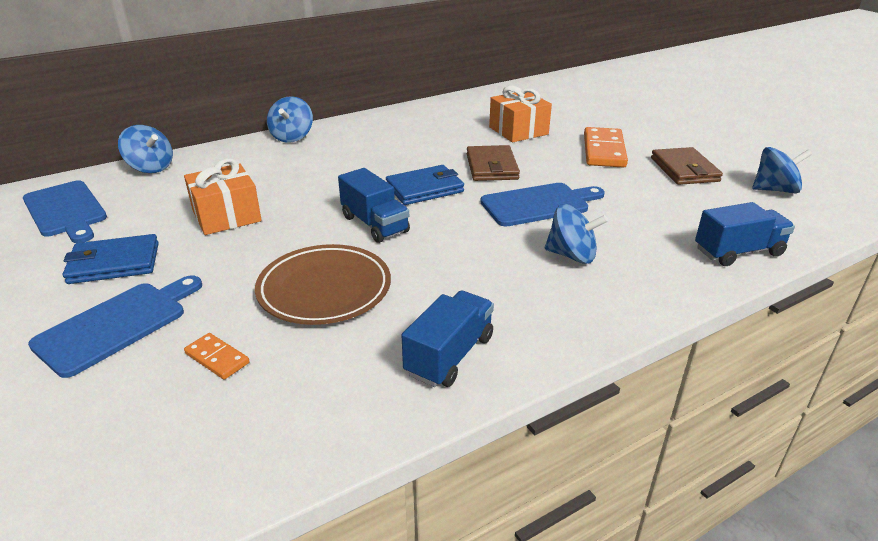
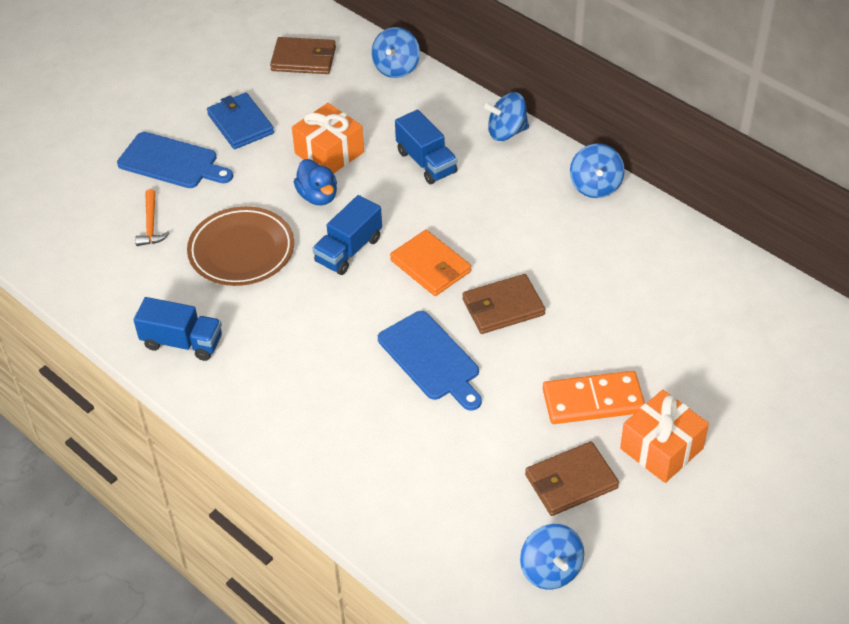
camera: 75 degrees right, 15 degrees up
blue cutting board [23,180,107,243] -> brown wallet [270,37,336,74]
orange domino [184,333,249,380] -> orange hammer [135,189,170,246]
blue wallet [386,165,464,205] -> orange wallet [390,230,471,296]
orange gift [489,86,552,142] -> orange gift moved to [620,390,709,483]
blue spinning top [545,204,608,264] -> blue spinning top moved to [570,144,625,198]
blue truck [695,202,795,266] -> blue truck moved to [395,110,457,184]
none -> blue duck [294,159,337,206]

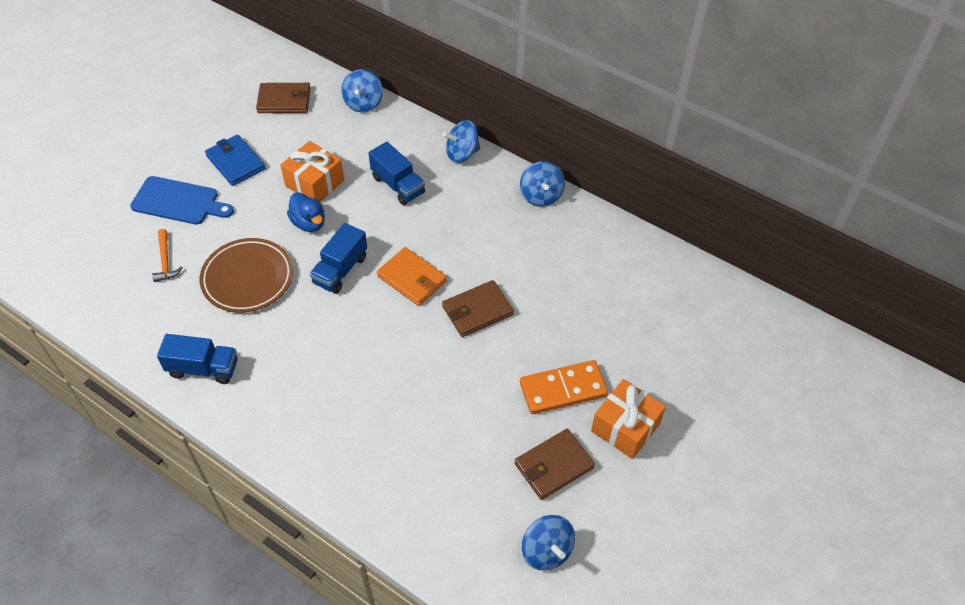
camera: 10 degrees left, 5 degrees up
blue cutting board [378,311,482,411] -> none

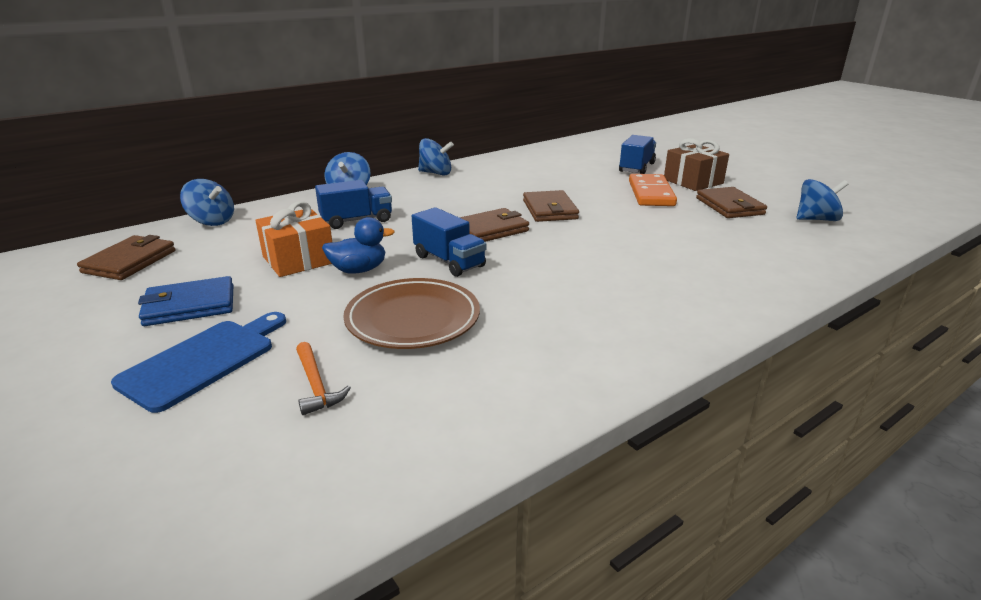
camera: 70 degrees left, 25 degrees down
orange hammer [152,229,182,282] -> orange hammer turned 60 degrees clockwise [296,342,351,415]
blue truck [157,334,238,384] -> blue truck moved to [619,135,656,174]
orange wallet [377,247,447,306] -> brown wallet [460,208,529,242]
orange gift [591,379,666,459] -> brown gift [664,138,729,191]

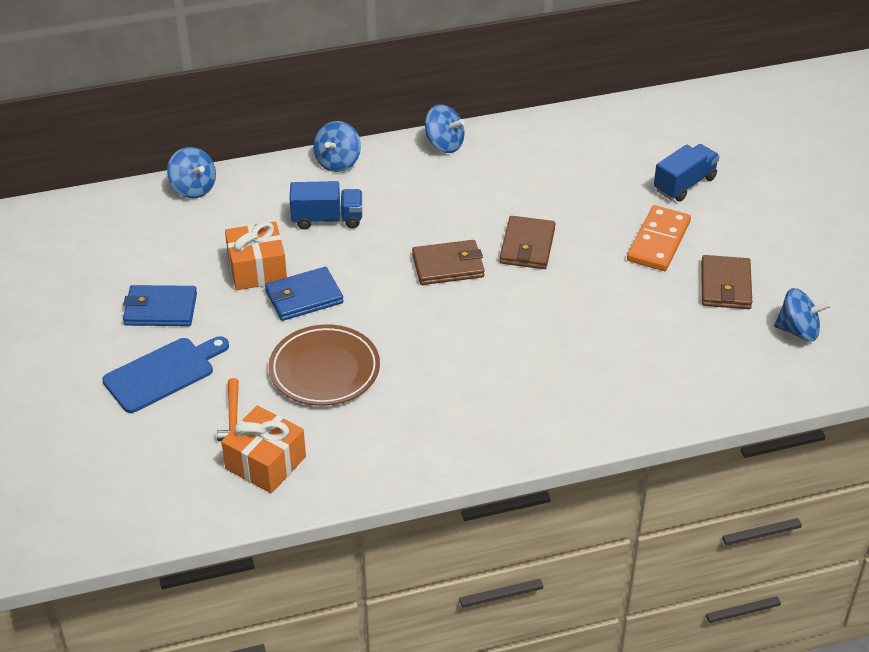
camera: 20 degrees right, 15 degrees up
brown wallet [77,235,175,280] -> none
blue duck [322,217,395,274] -> blue wallet [265,267,344,321]
blue truck [412,207,486,277] -> none
brown gift [664,138,729,191] -> none
none -> orange gift [221,405,306,493]

